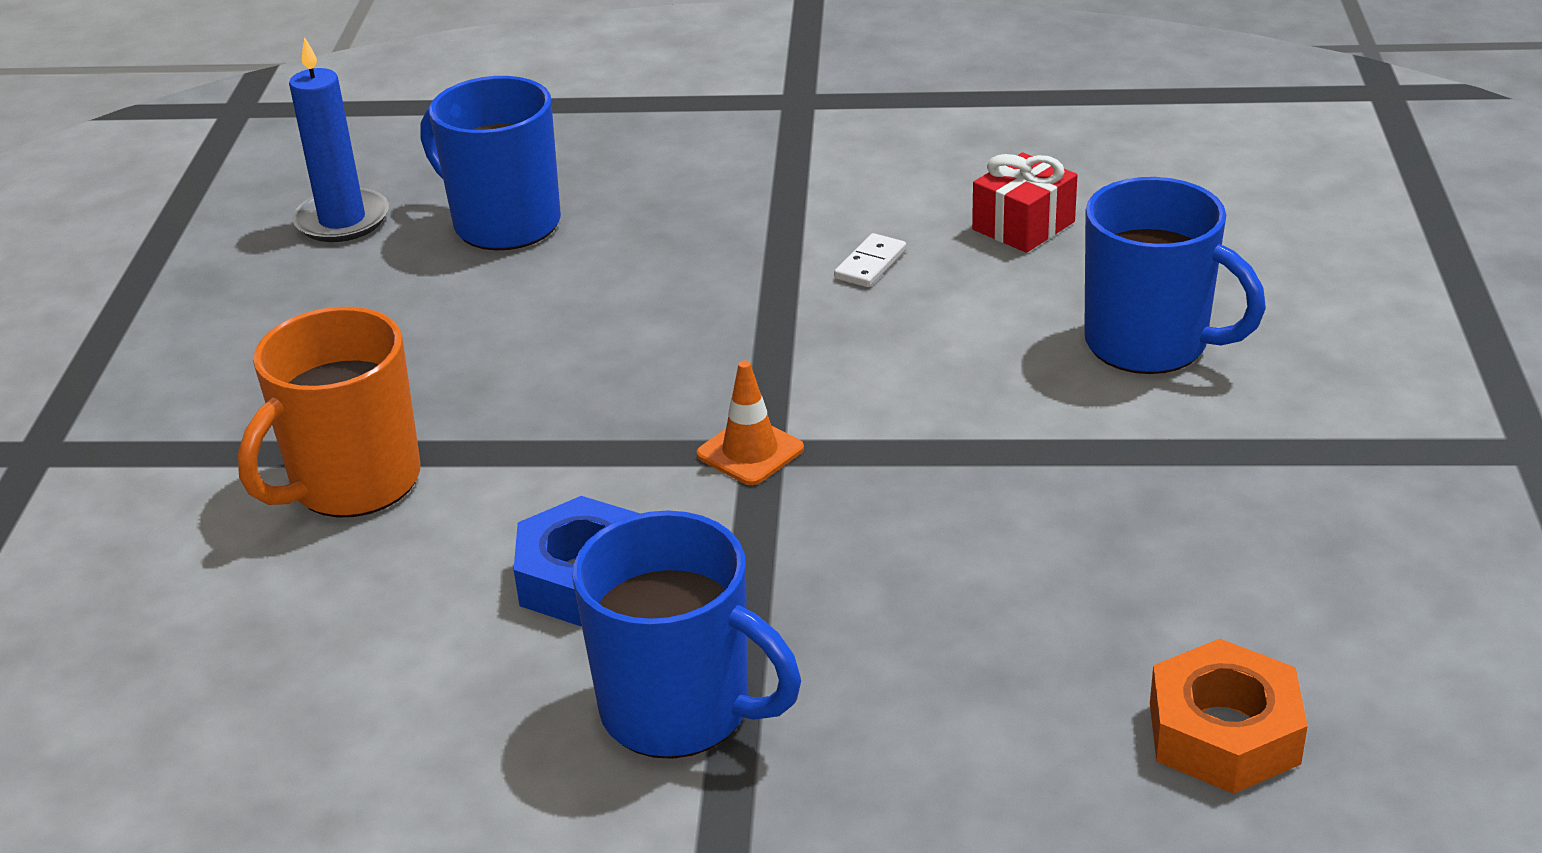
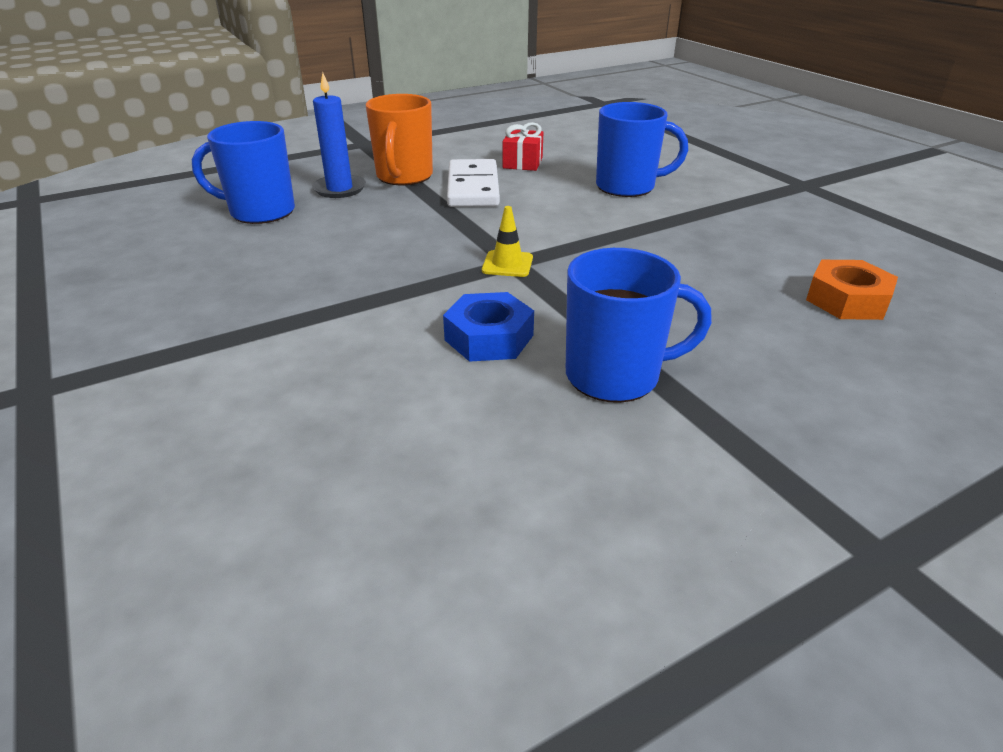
camera: 35 degrees left, 0 degrees up
orange mug [238,307,420,518] -> orange mug moved to [366,94,433,185]
blue candle [289,37,389,242] -> blue candle moved to [312,73,366,198]
orange traffic cone [696,361,804,485] -> yellow traffic cone [482,206,533,277]
white domino [834,233,906,287] -> white domino [447,159,500,207], size x2.36

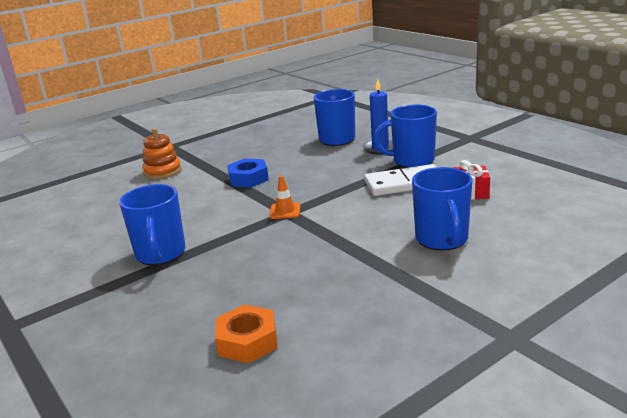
camera: 85 degrees right, 10 degrees down
orange mug [366,94,433,185] -> blue mug [373,105,437,168]
blue nut [443,292,534,362] -> blue nut moved to [227,159,269,187]
yellow traffic cone [482,206,533,277] -> orange traffic cone [269,175,301,219]
none -> orange stacking toy [142,128,181,179]

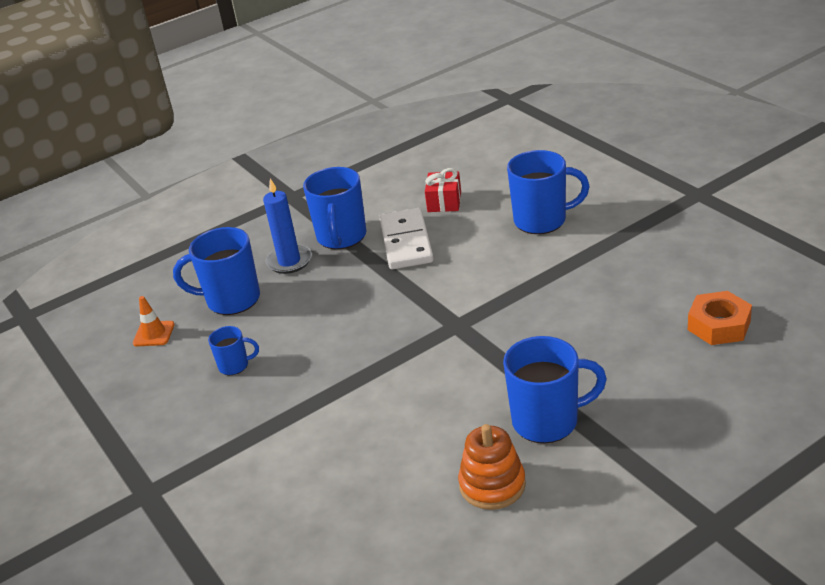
camera: 85 degrees left, 10 degrees up
orange stacking toy [142,128,181,179] -> orange stacking toy moved to [458,424,526,510]
blue nut [227,159,269,187] -> none
orange traffic cone [269,175,301,219] -> orange traffic cone moved to [133,296,175,346]
none -> blue mug [208,326,259,375]

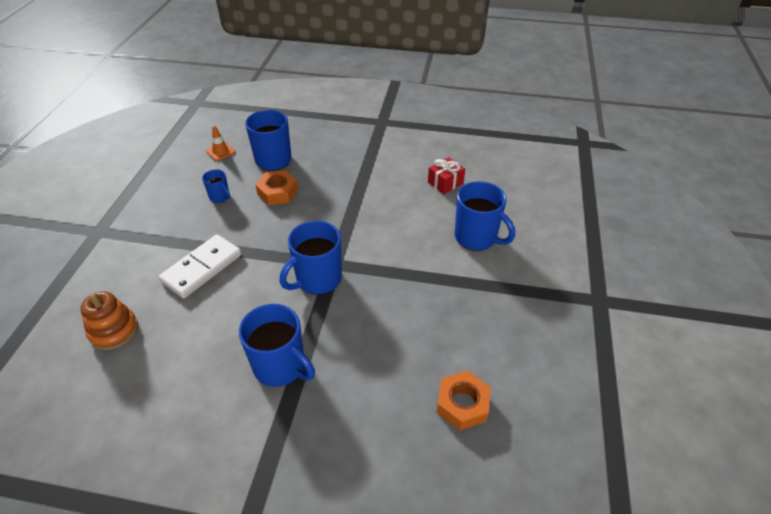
camera: 40 degrees right, 10 degrees up
blue candle [263,178,312,274] -> none
blue mug [303,167,366,249] -> blue mug moved to [280,221,342,295]
white domino [379,208,434,269] -> white domino moved to [158,234,242,298]
orange stacking toy [458,424,526,510] -> orange stacking toy moved to [81,291,138,350]
none -> orange nut [256,170,298,205]

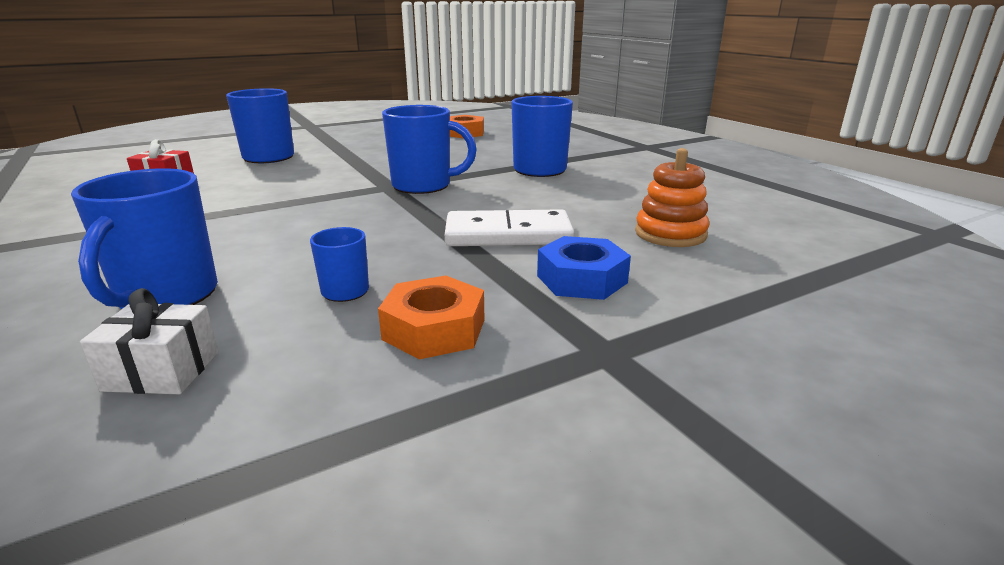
camera: 130 degrees left, 20 degrees down
orange traffic cone [206,125,235,161] -> white gift [80,288,219,395]
orange nut [256,170,298,205] -> orange nut moved to [378,276,484,359]
none -> blue nut [537,236,631,300]

